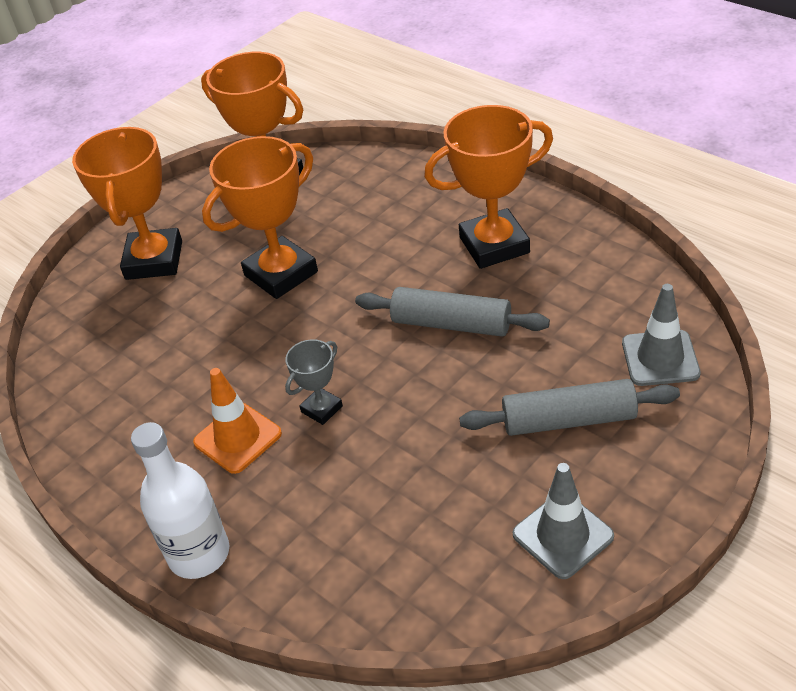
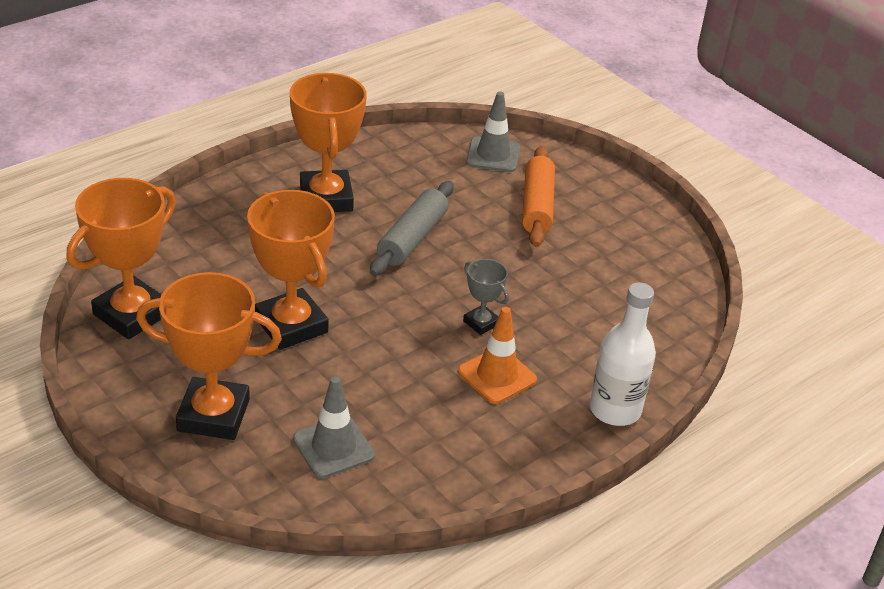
camera: 90 degrees left, 5 degrees down
grey rolling pin [459,379,680,436] -> orange rolling pin [522,146,555,247]
grey traffic cone [513,463,614,579] -> grey traffic cone moved to [293,376,375,478]

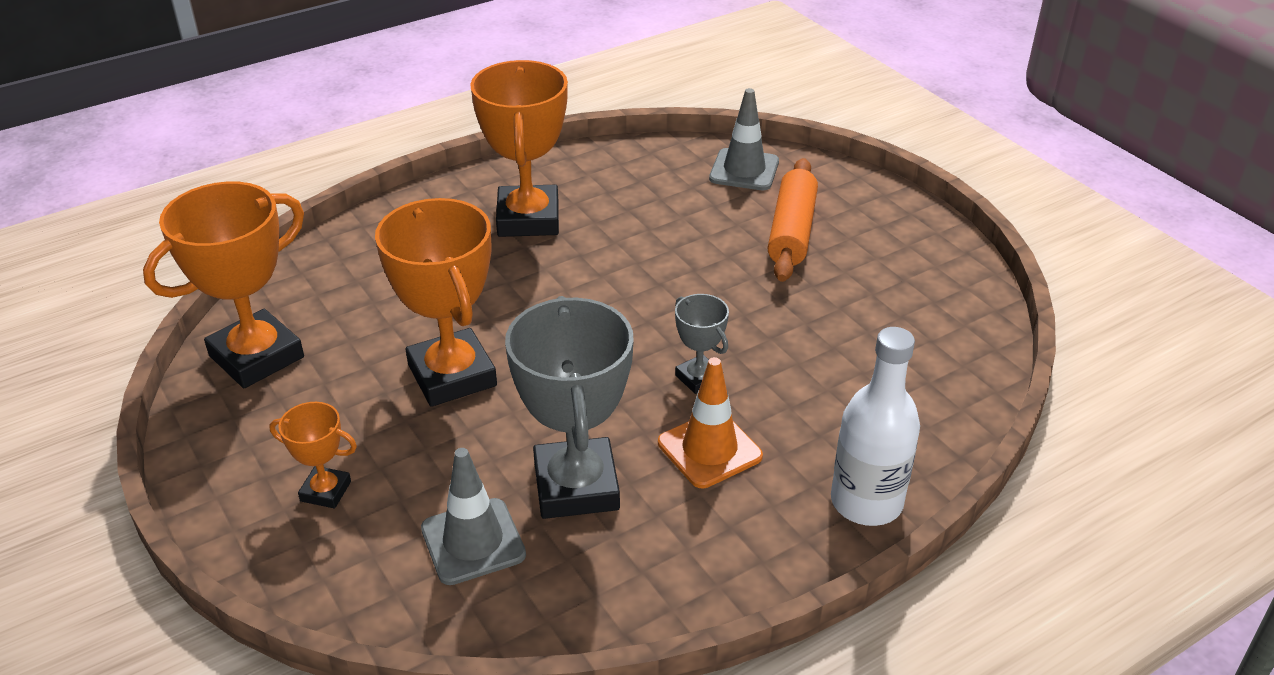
camera: 10 degrees right, 0 degrees up
orange trophy [136,272,282,440] -> orange trophy [269,402,357,508], size x0.49
grey rolling pin [370,181,454,276] -> none
none -> grey trophy [505,296,634,519]

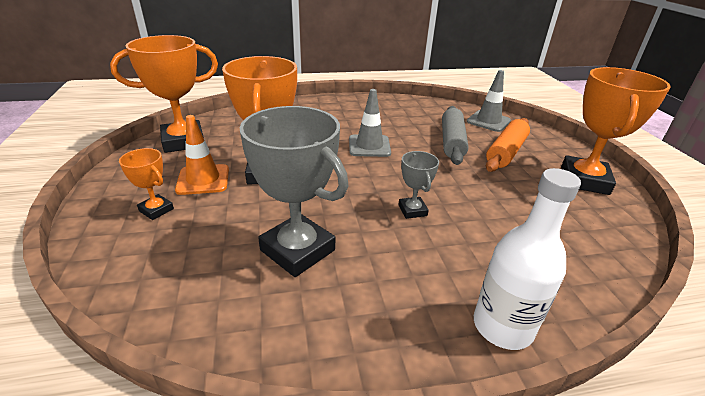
camera: 20 degrees right, 5 degrees down
grey traffic cone [421,448,526,585] -> grey traffic cone moved to [349,89,391,157]
orange trophy [470,60,568,237] -> orange trophy moved to [561,67,671,195]
grey trophy [505,296,634,519] -> grey trophy turned 60 degrees counterclockwise [240,106,348,277]
orange traffic cone [658,357,763,488] -> orange traffic cone moved to [175,115,229,195]
none -> grey rolling pin [442,106,469,165]

